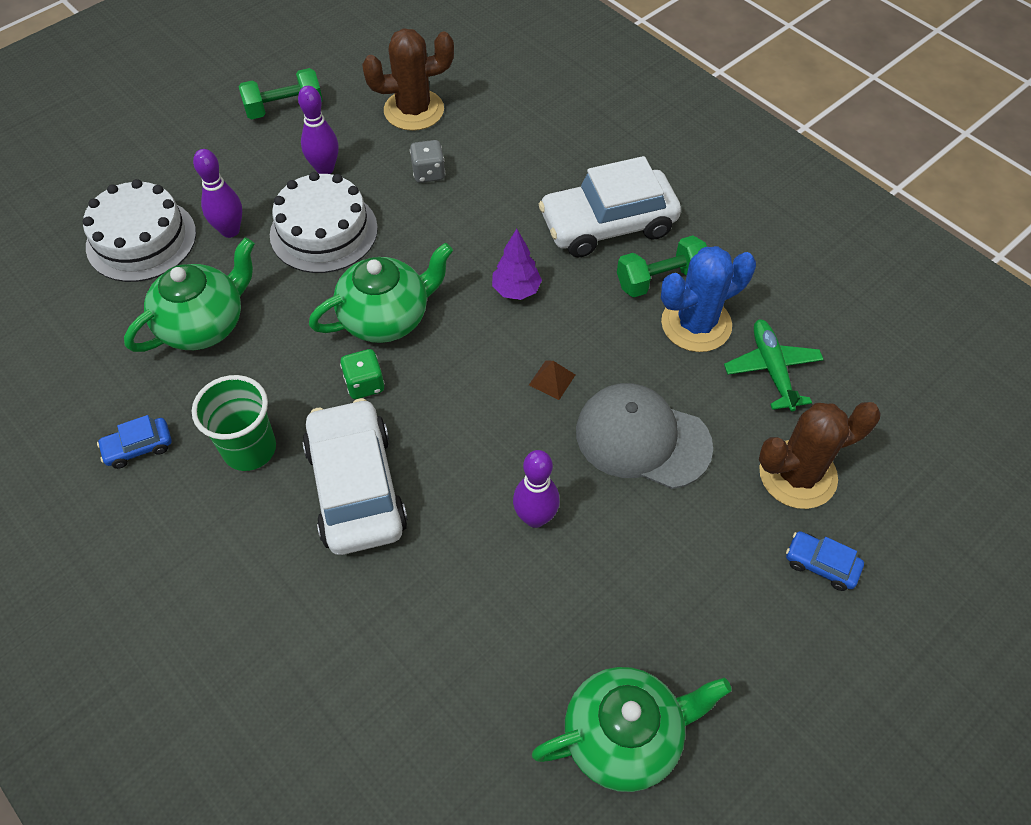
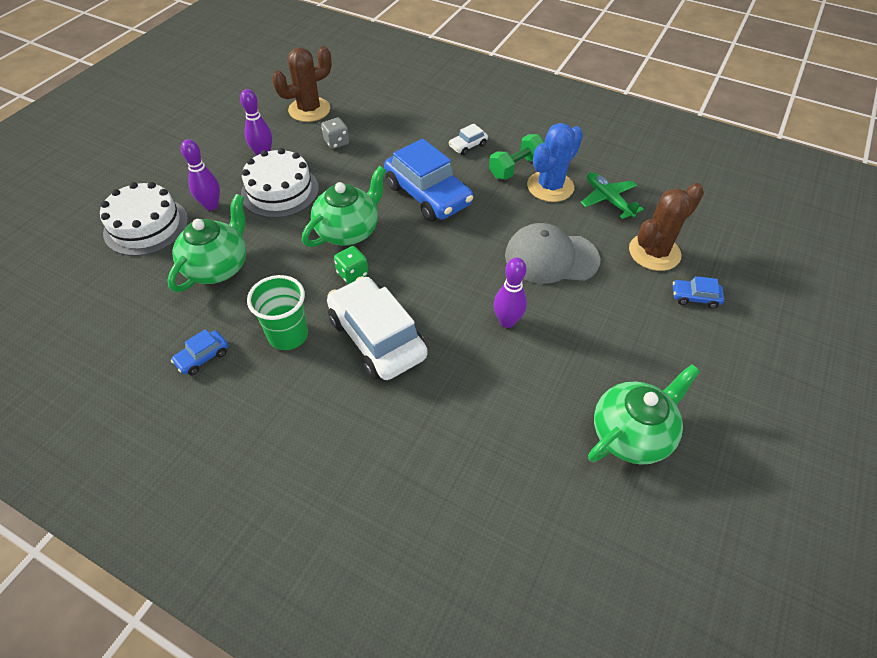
camera: 20 degrees left, 5 degrees down
green dumbbell [238,68,323,119] -> none
purple tree [492,229,542,300] -> blue car [384,139,473,222]
brown pyramid [529,360,575,400] -> none
white car [539,156,681,257] -> white car [449,124,488,155], size x0.44

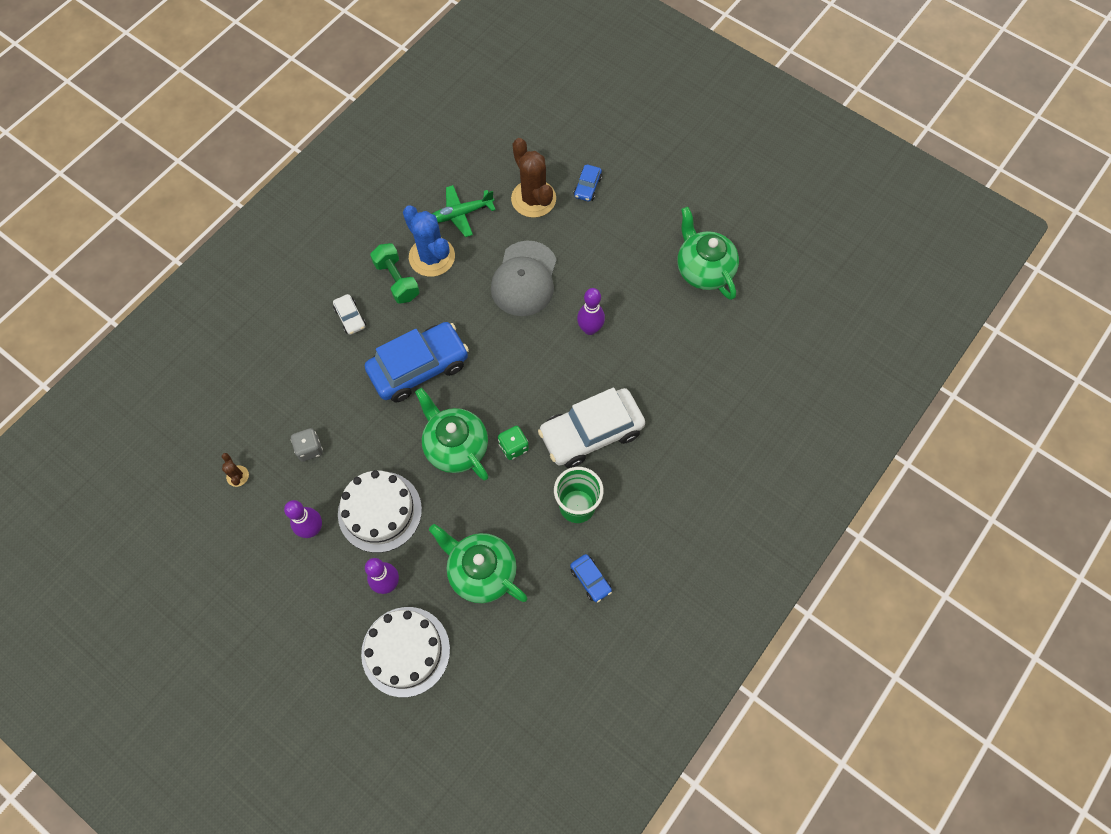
camera: 80 degrees left, 15 degrees up
brown cactus [272,46,332,122] -> brown cactus [222,453,249,487], size x0.44

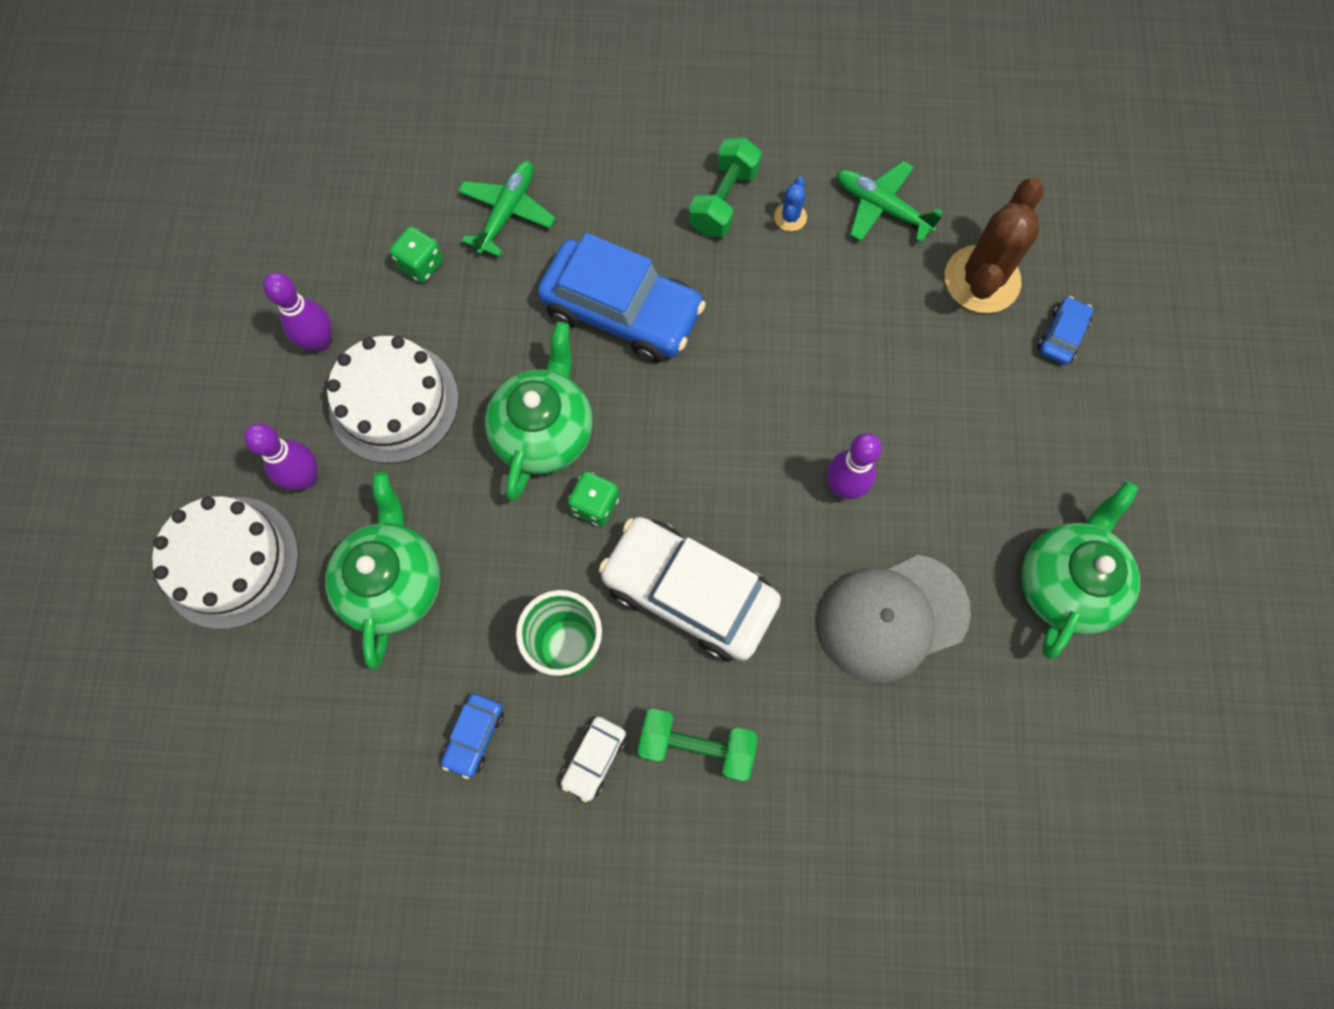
camera: 55 degrees right, 5 degrees up
brown cactus [222,453,249,487] -> none
grey dice [291,428,323,462] -> green dice [390,226,443,283]
white car [333,294,366,335] -> white car moved to [561,716,626,802]
blue cactus [403,205,455,277] -> blue cactus [774,177,807,231], size x0.44
grey cap [491,241,557,316] -> grey cap moved to [818,555,971,683]
blue car [574,165,602,201] -> blue car turned 135 degrees clockwise [1037,296,1093,365]
none -> green plane [458,161,556,257]
none -> green dumbbell [638,708,758,781]

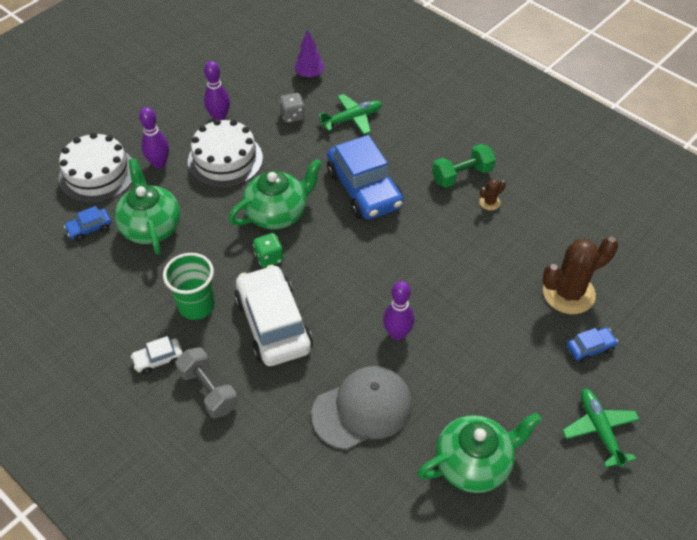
camera: 40 degrees right, 20 degrees down
green teapot [325,472,440,669] -> green teapot turned 60 degrees counterclockwise [114,158,181,254]
green dice [390,226,443,283] -> grey dice [280,93,305,123]
blue car [441,694,504,779] -> blue car moved to [64,206,111,241]
green dumbbell [638,708,758,781] -> grey dumbbell [175,347,238,418]
blue cactus [774,177,807,231] -> brown cactus [479,179,506,210]
grey cap [818,555,971,683] -> grey cap turned 135 degrees clockwise [311,366,412,450]
green plane [837,161,942,243] -> green plane moved to [562,389,640,468]
none -> purple tree [295,29,325,78]

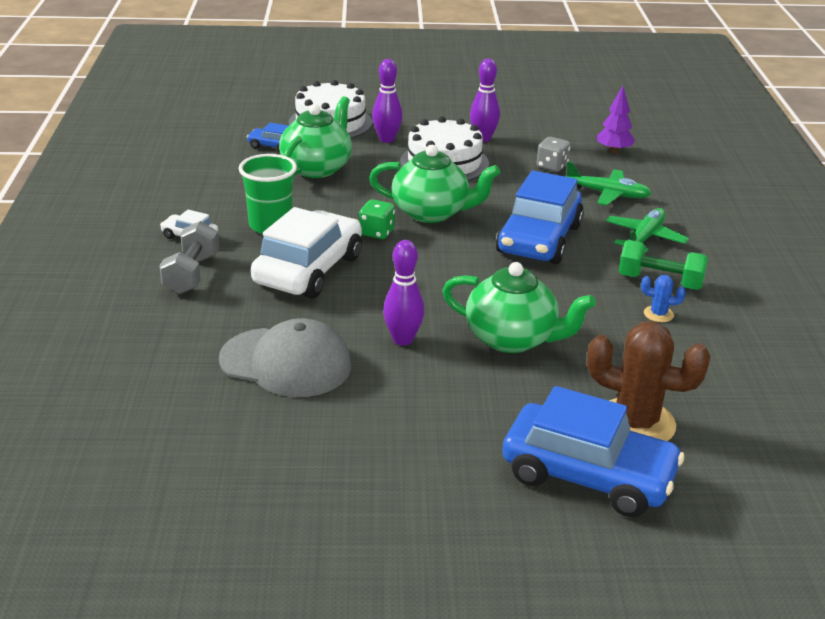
camera: 45 degrees right, 20 degrees down
green teapot [417,413,542,493] -> green teapot moved to [442,262,596,353]
brown cactus [479,179,506,210] -> blue cactus [641,275,686,322]
green plane [562,389,640,468] -> green plane moved to [606,208,689,253]
blue car [567,328,618,363] -> blue car [502,386,684,517], size x2.27

